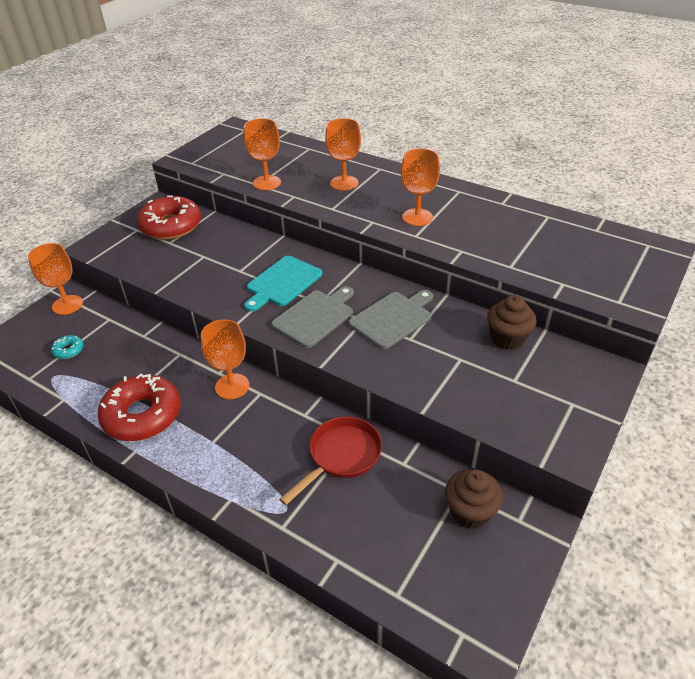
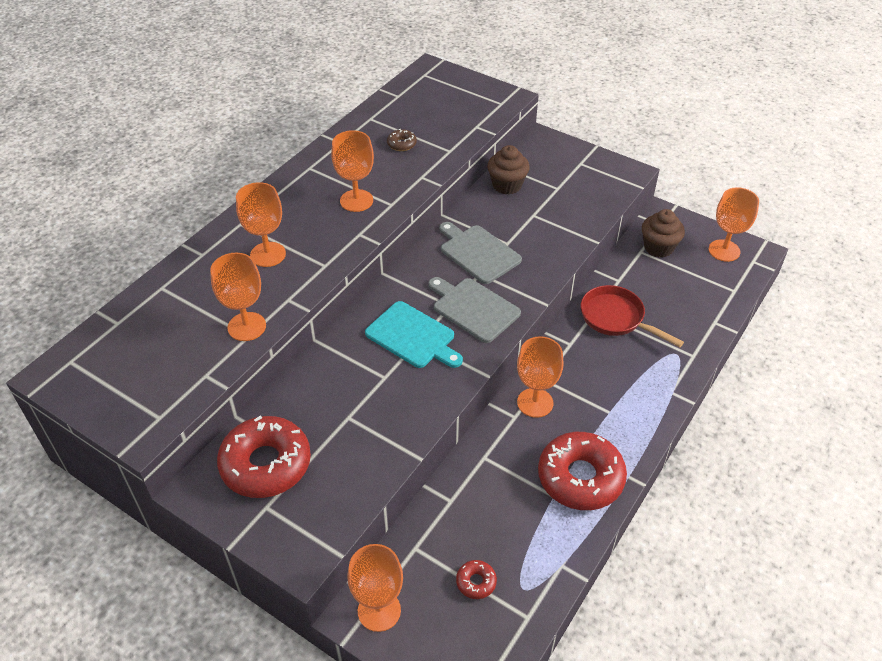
camera: 90 degrees left, 5 degrees up
turquoise donut [51,335,84,359] -> red donut [456,560,497,599]
none -> brown donut [387,129,417,151]
none -> orange goblet [709,187,759,262]

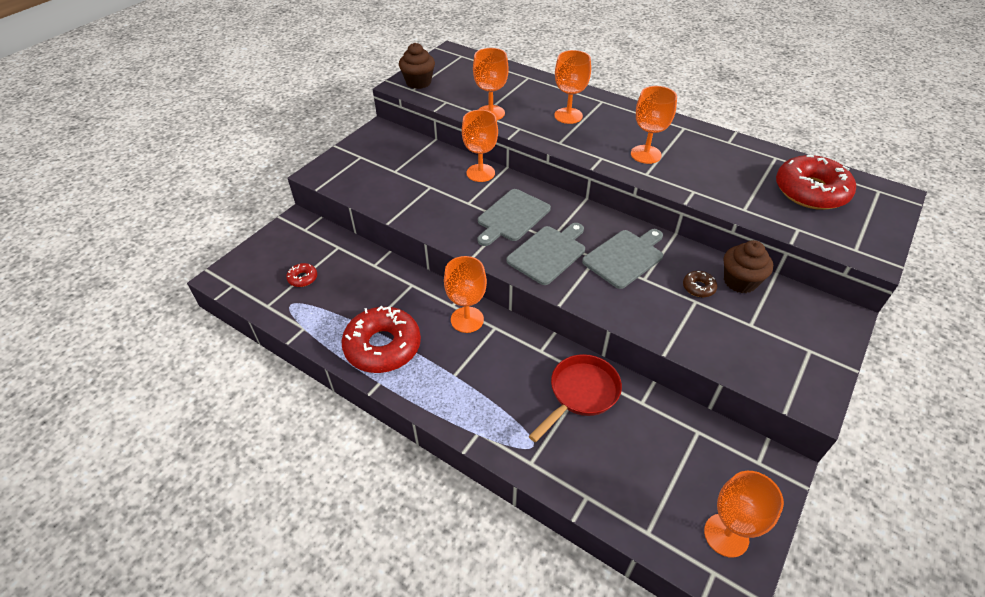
camera: 90 degrees right, 0 degrees up
red donut [217,415,311,498] -> red donut moved to [776,155,856,210]
orange goblet [347,544,403,632] -> orange goblet moved to [462,110,498,182]
turquoise cutting board [365,301,463,368] -> grey cutting board [477,189,551,246]
brown donut [387,129,417,151] -> brown donut moved to [683,271,717,297]
brown cupcake [642,209,685,258] -> brown cupcake moved to [399,43,435,89]

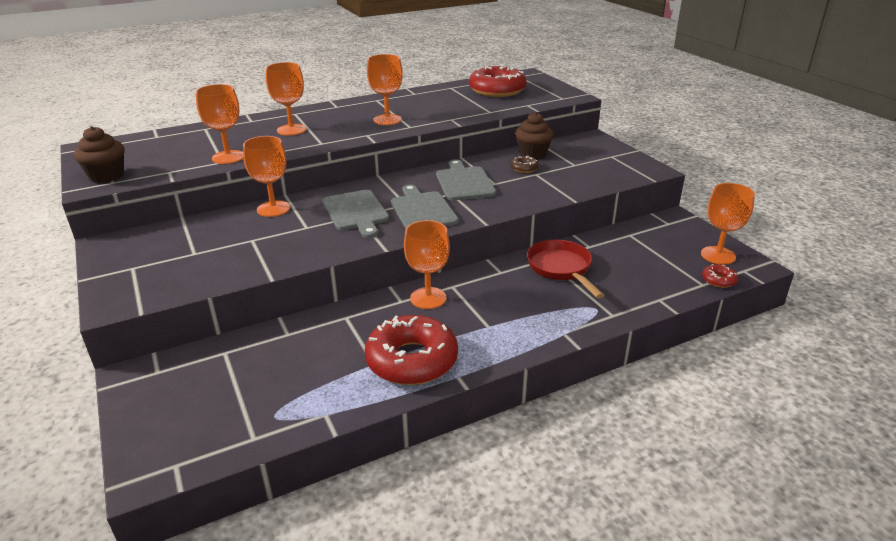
camera: 60 degrees left, 15 degrees down
red donut [286,263,317,287] -> red donut moved to [702,264,738,288]

